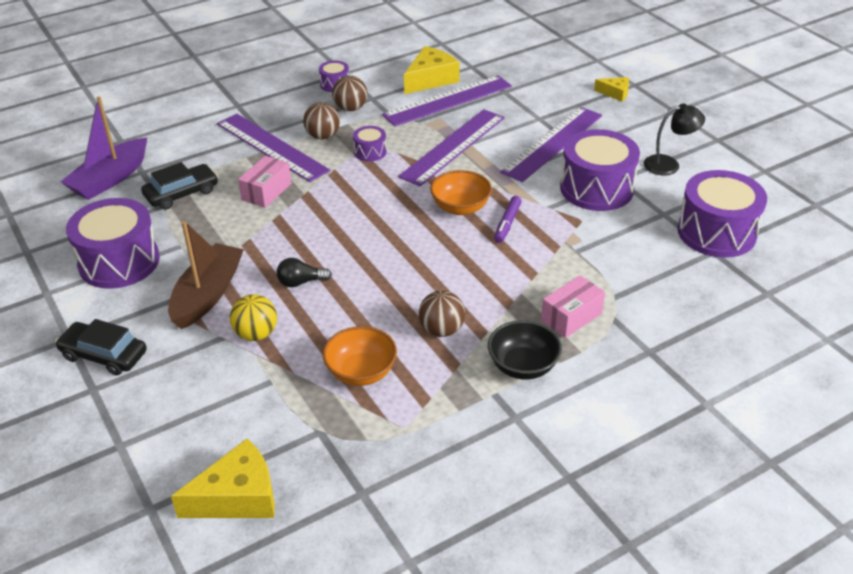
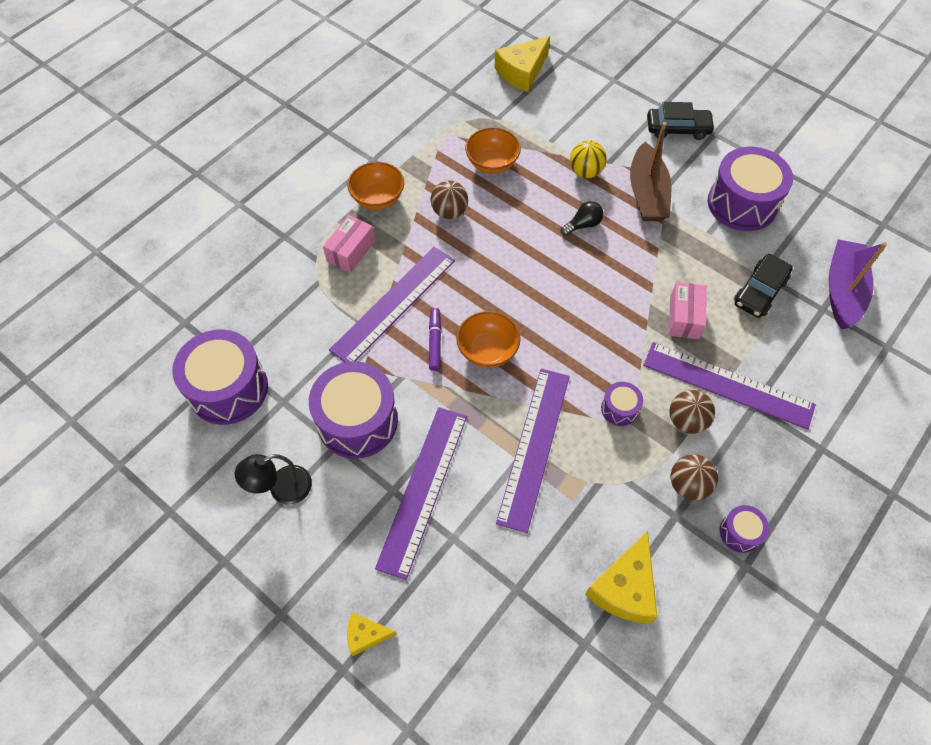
camera: 160 degrees right, 20 degrees up
purple ruler [382,75,512,127] -> purple ruler moved to [329,247,455,362]
black bowl [488,320,562,380] -> orange bowl [347,162,404,210]

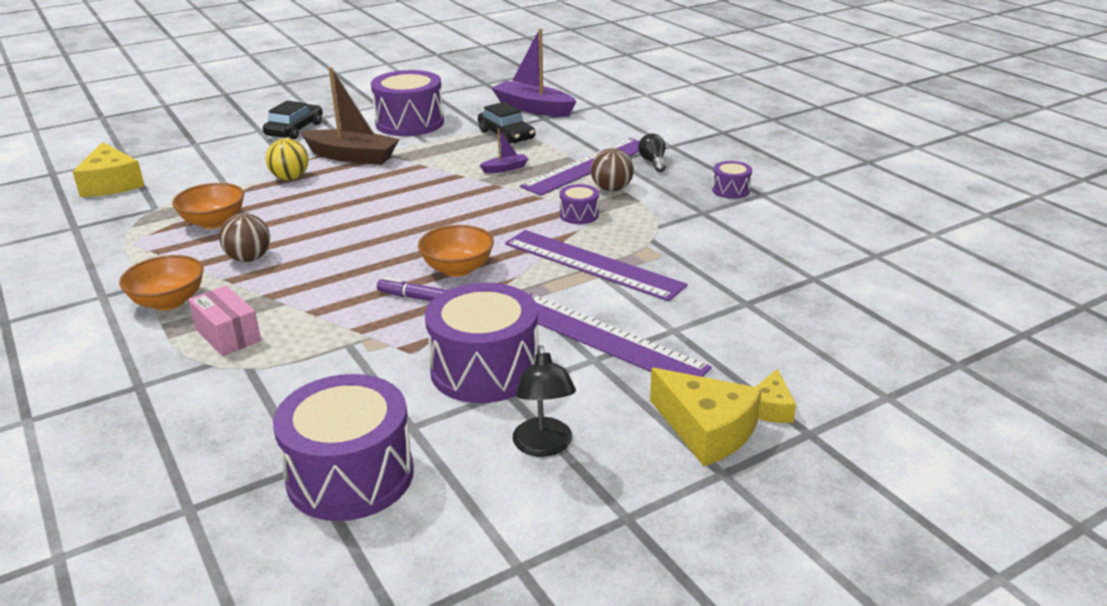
camera: 70 degrees left, 30 degrees down
purple ruler [329,247,455,362] -> none
black light bulb [561,201,604,236] -> black light bulb moved to [638,133,666,172]
yellow cheese [585,531,658,623] -> yellow cheese moved to [650,368,762,466]
pink box [669,282,707,340] -> purple boat [479,129,528,173]
brown ball [671,454,718,501] -> none

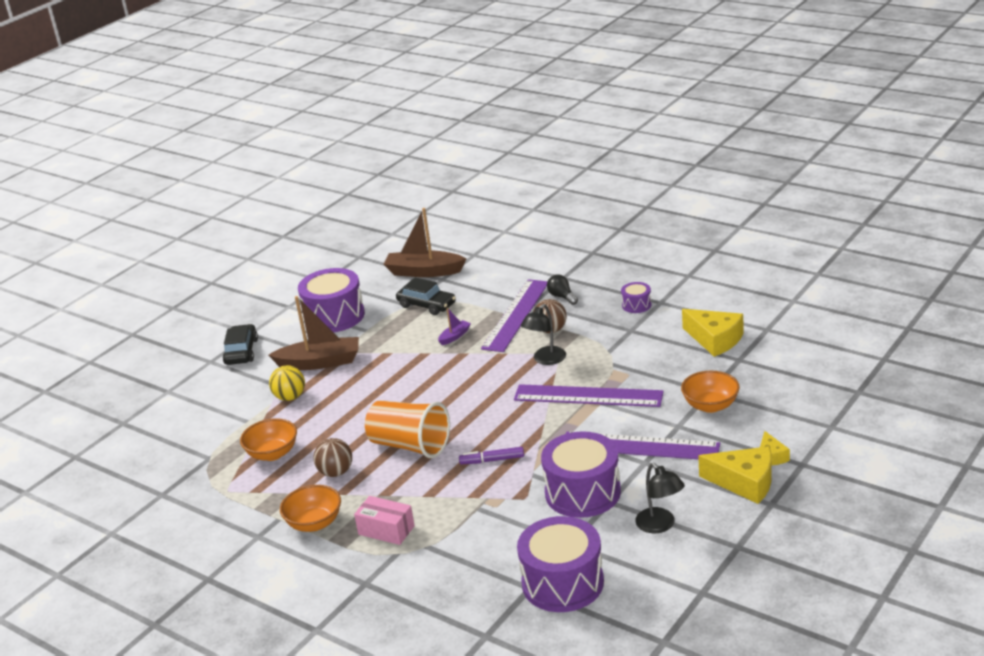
camera: 20 degrees left, 0 degrees up
yellow cheese [72,142,144,197] -> yellow cheese moved to [682,309,744,357]
orange bowl [418,225,494,277] -> orange bowl moved to [681,371,740,413]
purple boat [491,29,577,117] -> brown boat [383,208,466,277]
purple drum [559,184,599,224] -> black lamp [521,304,566,365]
none -> orange cup [365,400,450,458]

